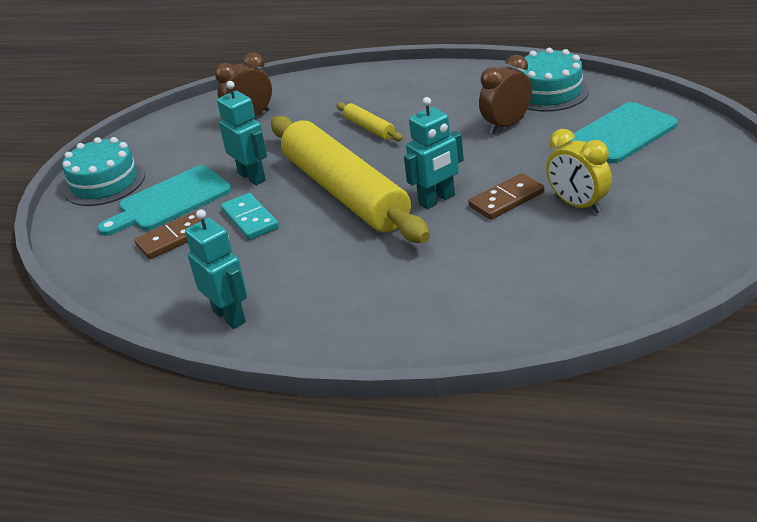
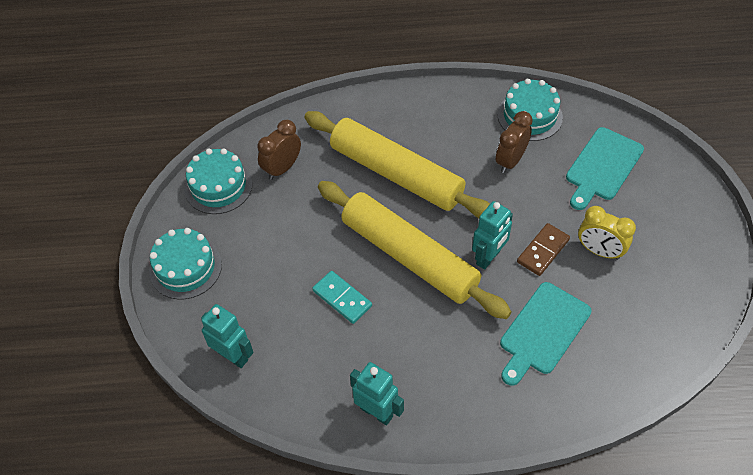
camera: 20 degrees left, 20 degrees up
turquoise cutting board [97,165,232,236] -> turquoise cutting board moved to [500,282,592,386]
brown domino [134,212,201,259] -> none
turquoise robot [217,81,267,185] -> turquoise robot moved to [201,304,253,368]
yellow rolling pin [336,102,403,141] -> yellow rolling pin [305,111,490,218], size x2.49
none -> turquoise cake [184,148,253,214]

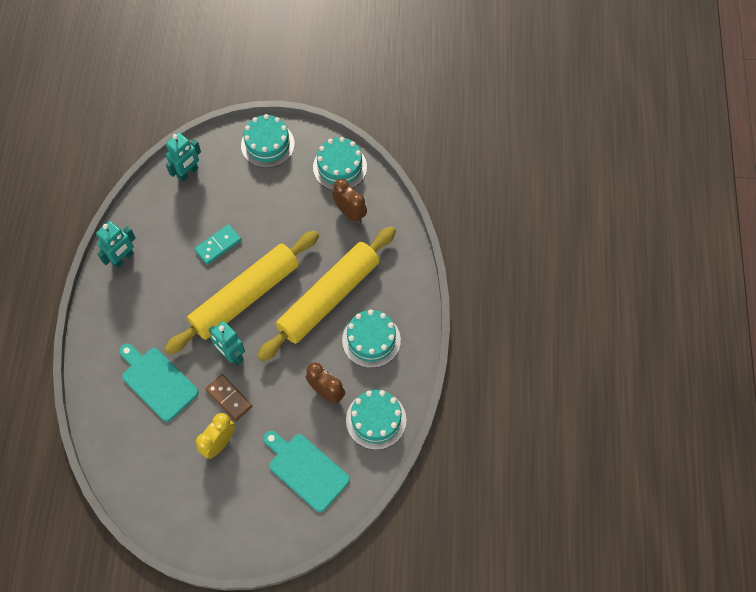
camera: 95 degrees right, 10 degrees up
none -> turquoise cake [342,310,401,368]

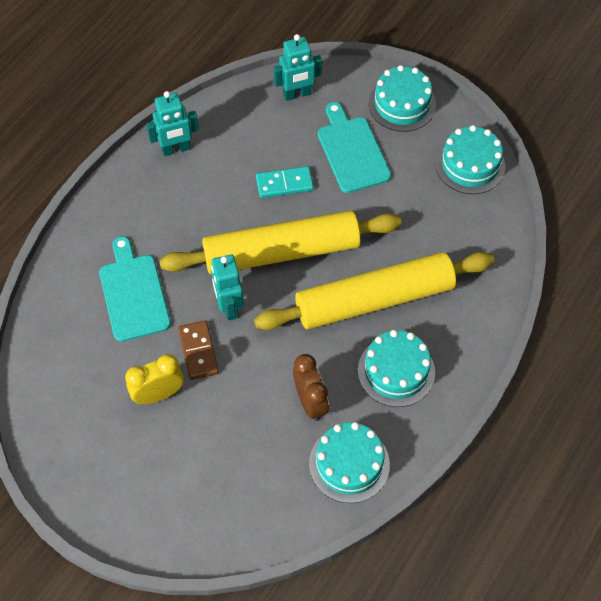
camera: 30 degrees right, 5 degrees down
turquoise cutting board [263,431,350,512] -> turquoise cutting board moved to [318,102,391,193]
brown clock [332,179,367,223] -> none

